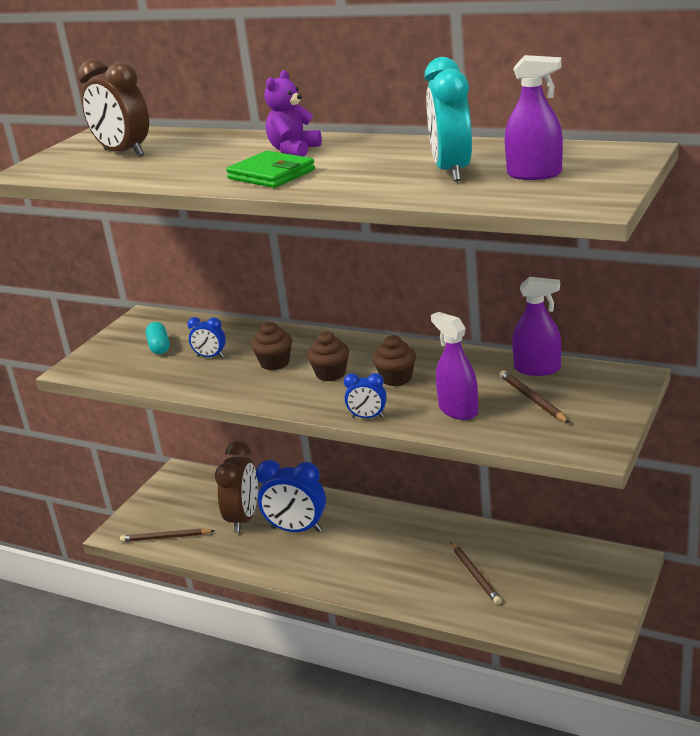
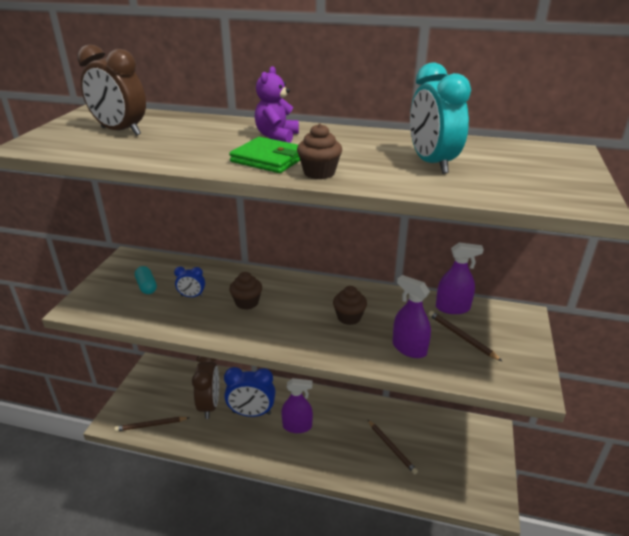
camera: 15 degrees left, 5 degrees up
brown cupcake [307,331,349,381] -> brown cupcake moved to [297,123,342,179]
blue clock [344,373,387,418] -> none
purple spray bottle [505,55,563,180] -> purple spray bottle moved to [281,378,313,433]

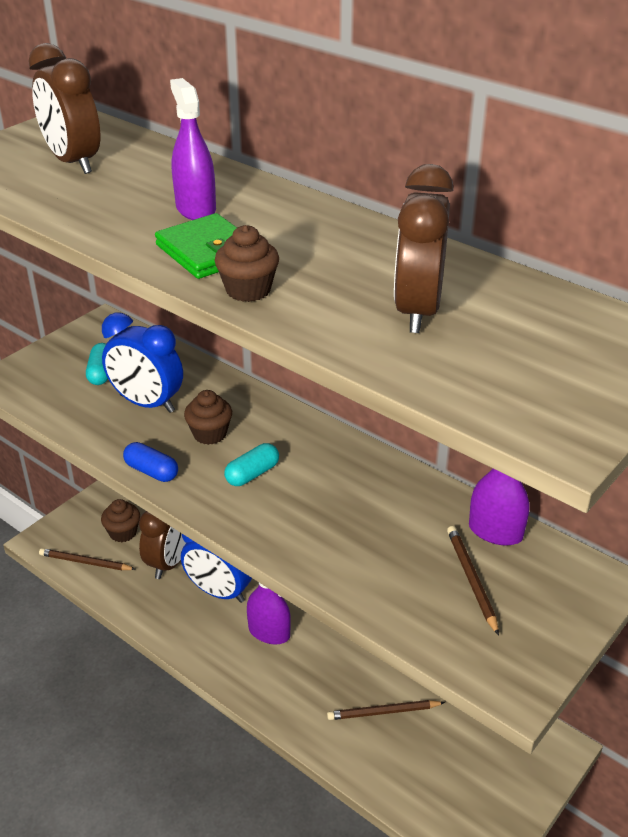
camera: 25 degrees right, 5 degrees up
blue clock [174,266,205,297] -> blue clock [102,312,183,413], size x1.97
purple teddy bear [255,66,299,143] -> none
brown cupcake [333,286,367,325] -> brown cupcake moved to [101,499,140,542]
brown pencil [368,420,418,474] -> brown pencil turned 90 degrees clockwise [327,700,445,720]
purple spray bottle [393,275,431,358] -> purple spray bottle moved to [170,78,216,220]
turquoise clock [410,62,471,174] -> brown clock [394,164,454,333]
none -> blue capsule [123,442,178,482]
none -> turquoise capsule [224,443,279,486]

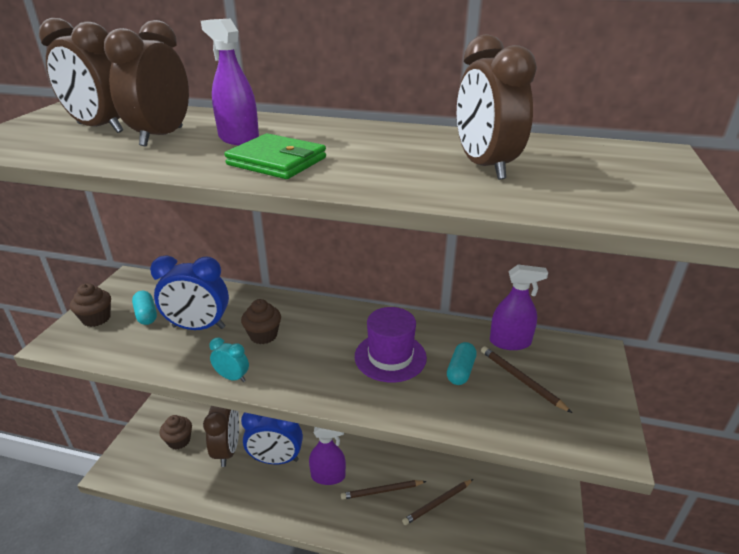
camera: 25 degrees left, 5 degrees down
brown pencil [39,548,136,570] -> brown pencil moved to [341,480,426,500]
blue capsule [123,442,178,482] -> turquoise clock [209,337,249,382]
brown cupcake [214,225,279,302] -> brown cupcake moved to [70,283,111,327]
turquoise capsule [224,443,279,486] -> turquoise capsule moved to [447,342,477,385]
none -> brown clock [104,20,189,147]
none -> purple hat [355,307,427,382]

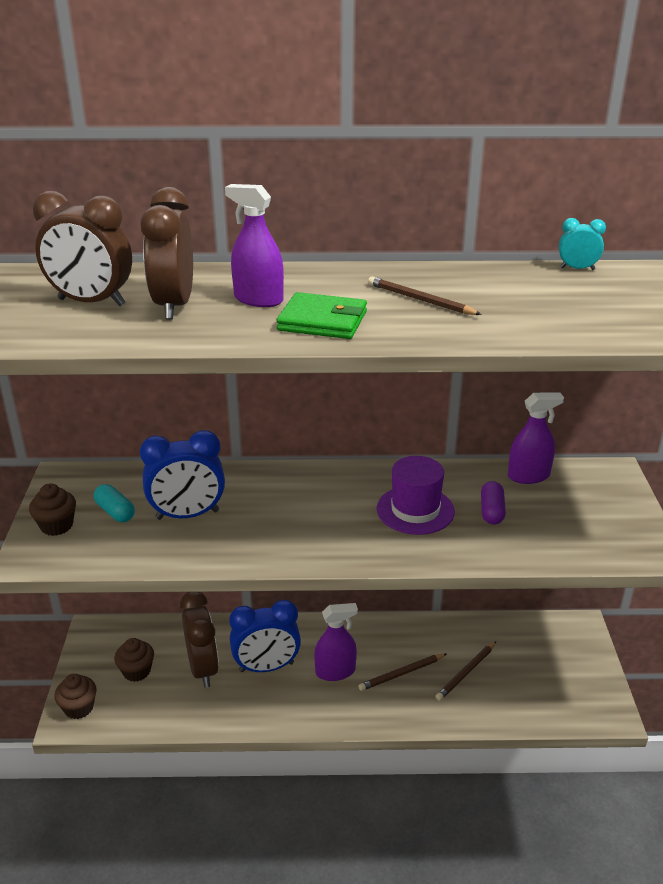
camera: 15 degrees left, 0 degrees up
turquoise clock [209,337,249,382] -> turquoise clock moved to [559,218,606,270]
brown cupcake [241,299,281,344] -> brown cupcake moved to [54,674,97,719]
turquoise capsule [447,342,477,385] -> purple capsule [481,481,506,525]
brown clock [457,34,537,180] -> none
brown pencil [481,346,572,413] -> brown pencil moved to [368,276,482,315]

